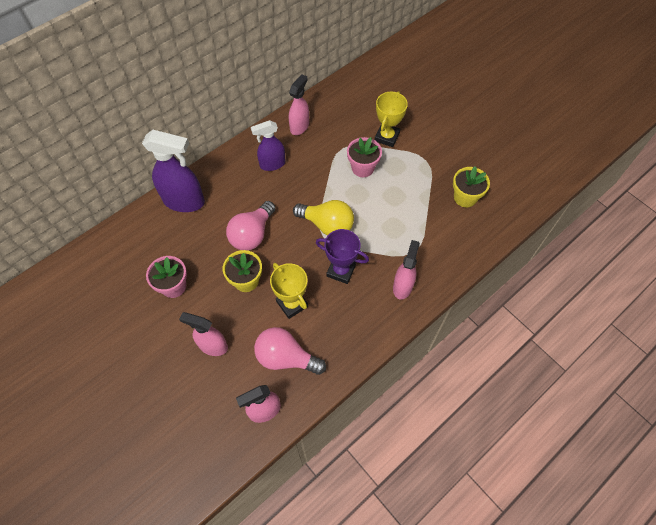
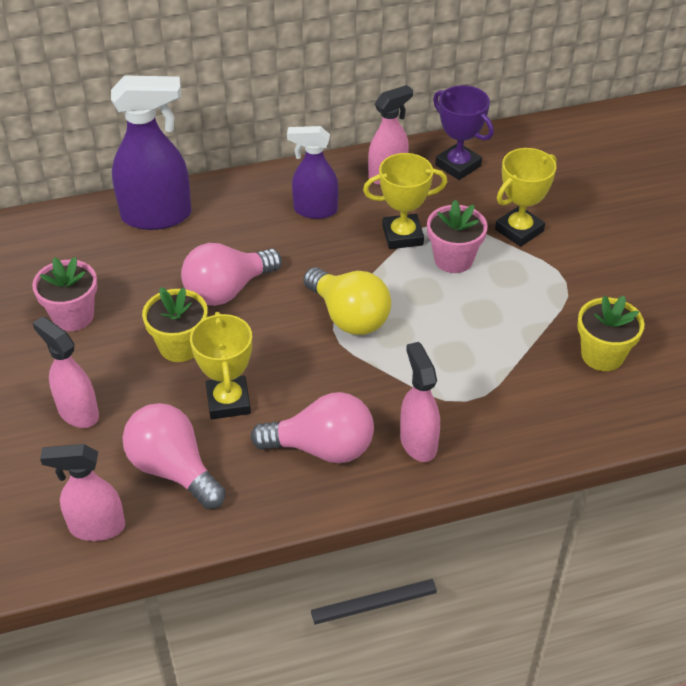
camera: 25 degrees right, 15 degrees down
purple spray bottle [142,130,205,212] -> purple spray bottle turned 45 degrees counterclockwise [111,75,192,230]
purple trophy [316,229,369,284] -> purple trophy moved to [433,85,494,180]
pink spray bottle [393,240,420,300] -> pink spray bottle turned 60 degrees counterclockwise [400,342,440,462]
none -> pink light bulb [251,392,374,463]
none -> yellow trophy [363,153,447,249]

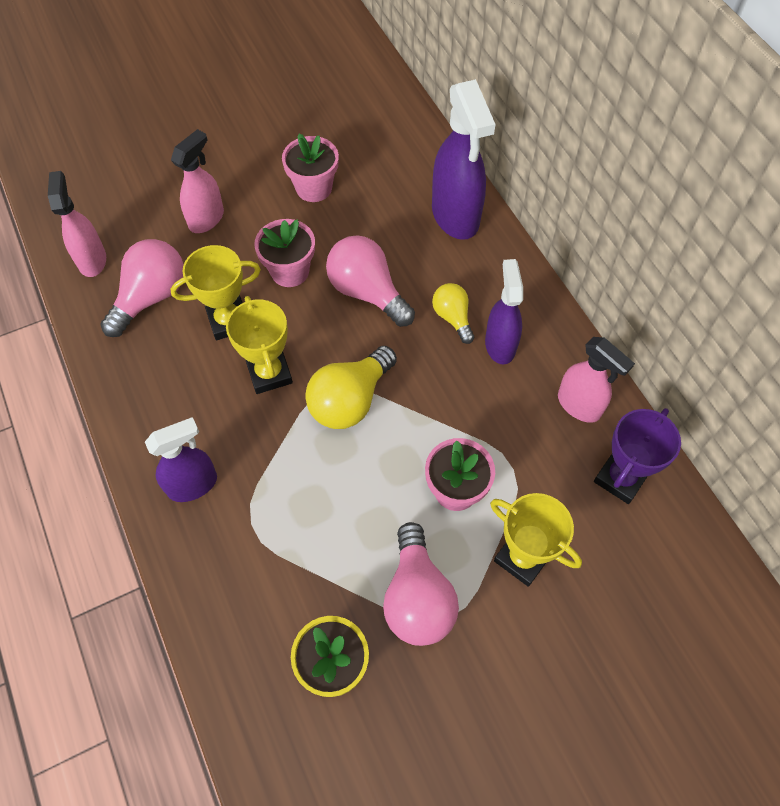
camera: 80 degrees right, 15 degrees up
yellow flower pot [142,287,208,362] -> pink flower pot [254,219,315,287]
pink light bulb [251,392,374,463] -> pink light bulb moved to [383,522,459,646]
yellow trophy [363,153,447,249] -> yellow trophy moved to [226,296,293,394]
pink spray bottle [400,342,440,462] -> purple spray bottle [145,417,217,502]
none -> yellow light bulb [432,283,474,344]

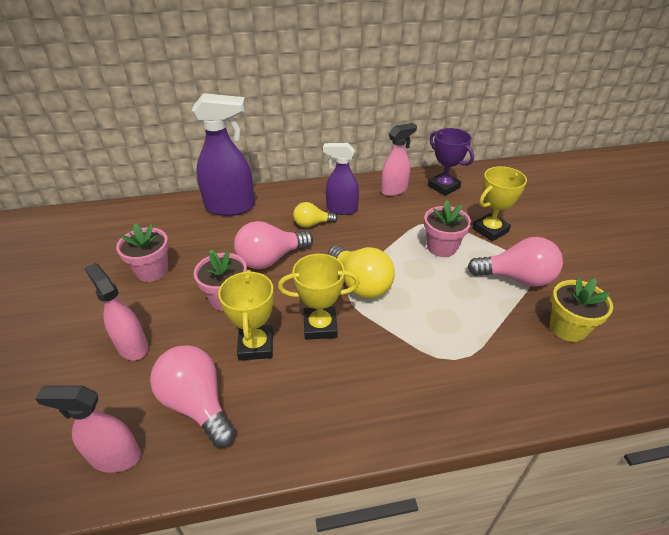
camera: 75 degrees left, 20 degrees down
purple spray bottle [145,417,217,502] -> none

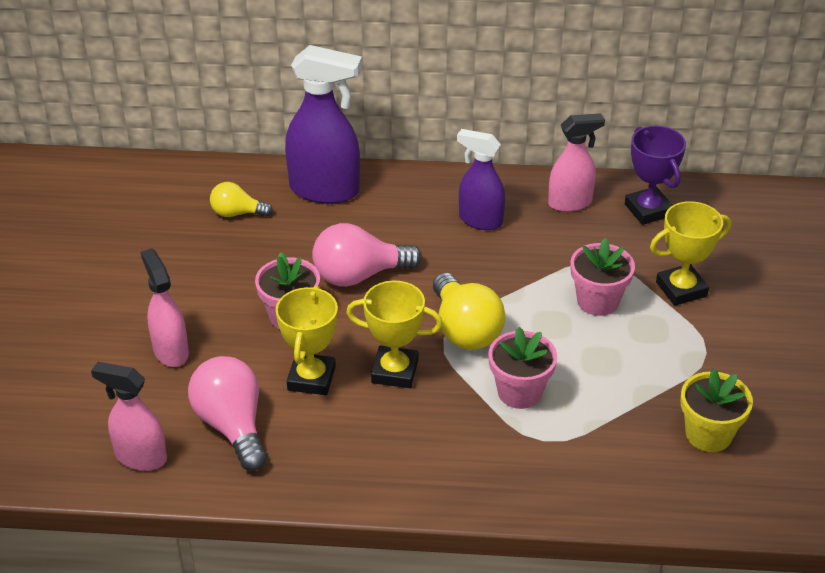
camera: 15 degrees right, 0 degrees up
pink flower pot [116,223,169,282] -> pink flower pot moved to [488,327,557,409]
yellow light bulb [293,202,338,228] -> yellow light bulb moved to [210,182,273,217]
pink light bulb [467,237,563,287] -> none

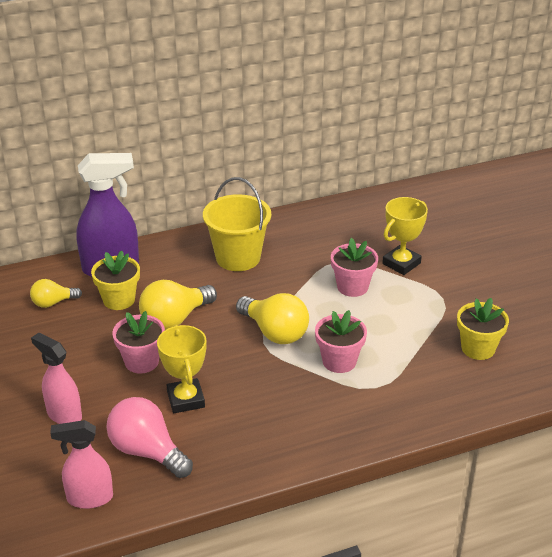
camera: 25 degrees left, 5 degrees down
pink light bulb [312,223,422,287] -> yellow light bulb [139,280,217,330]
yellow trophy [346,281,443,388] -> none
purple spray bottle [457,129,505,230] -> yellow bucket [203,177,271,271]
pink spray bottle [548,113,605,212] -> none
purple trophy [625,126,686,225] -> none
none -> yellow flower pot [91,251,140,310]

